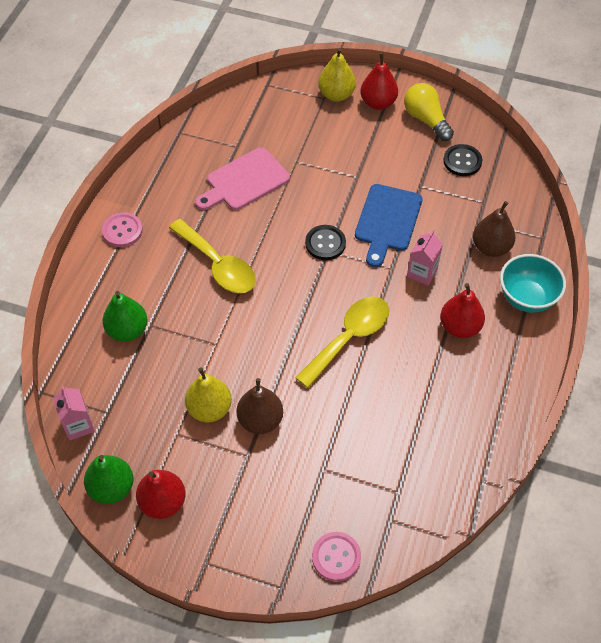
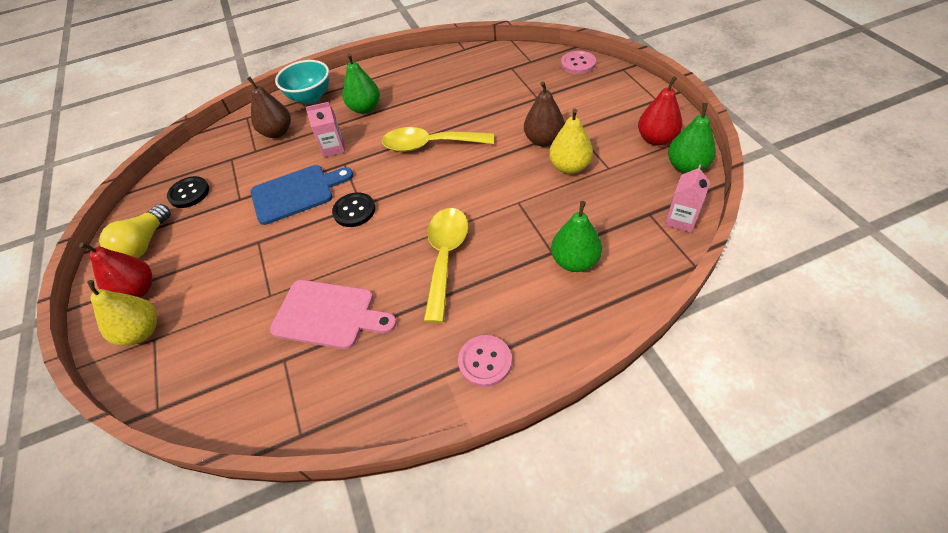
camera: 125 degrees left, 5 degrees down
red pear [440,283,485,338] -> green pear [343,53,380,114]

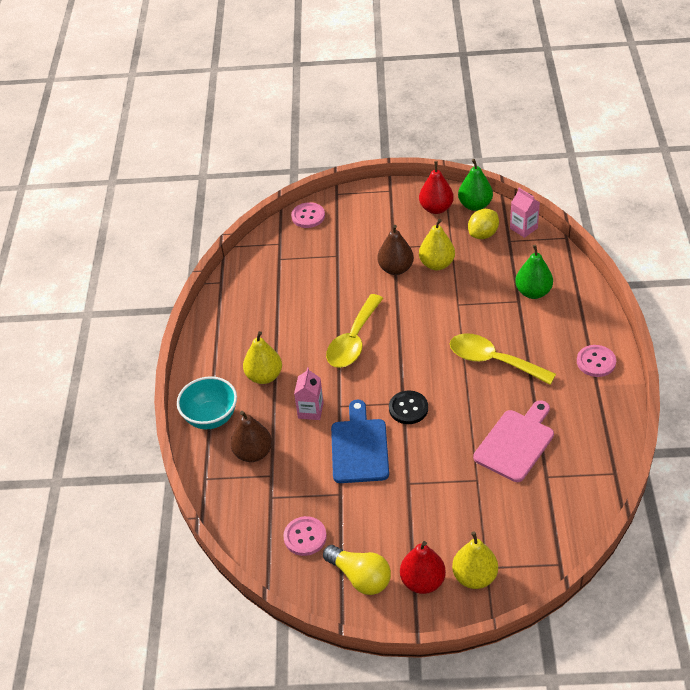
camera: 70 degrees left, 5 degrees down
black button [167,176,209,208] -> pink button [283,516,327,556]
green pear [343,53,380,114] -> yellow pear [243,331,282,384]
none -> yellow lemon [468,209,499,239]

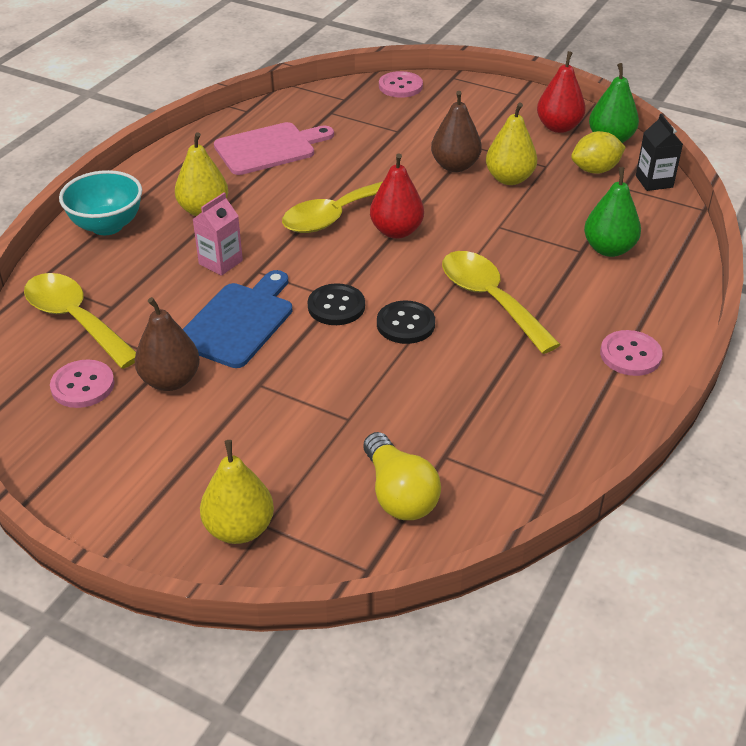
camera: 25 degrees right, 5 degrees down
brown pear [230,411,272,462] -> brown pear moved to [135,297,200,391]
yellow light bulb [323,545,391,595] -> yellow light bulb moved to [363,432,441,520]
red pear [400,541,446,594] -> red pear moved to [370,153,424,239]
pink cutting board [473,400,554,482] -> pink cutting board moved to [214,122,334,175]
pink carton [510,188,540,238] -> black carton [636,114,683,191]
none -> yellow spoon [24,273,136,369]
none -> black button [377,301,435,344]

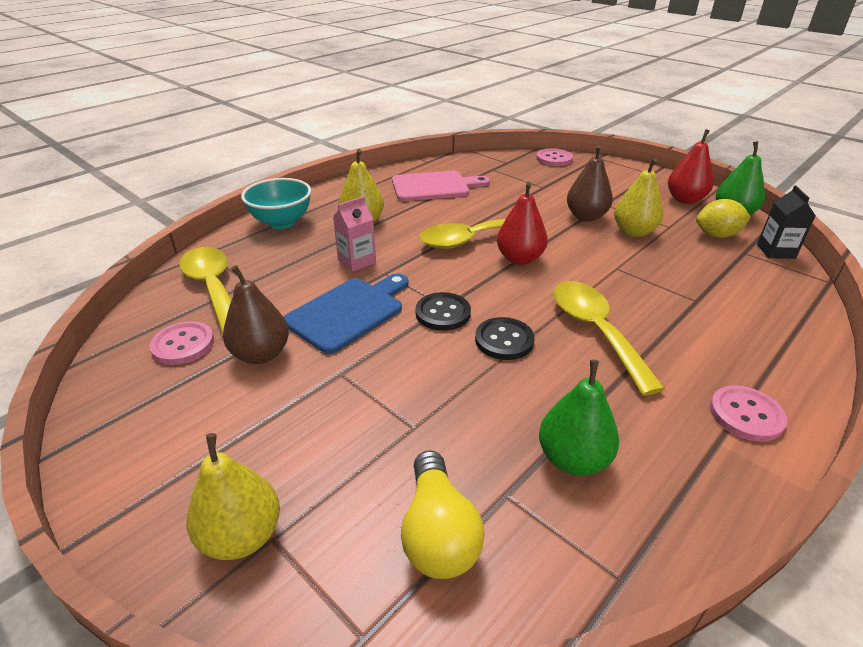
camera: 15 degrees right, 5 degrees down
green pear [584,167,641,257] -> green pear moved to [539,360,619,476]

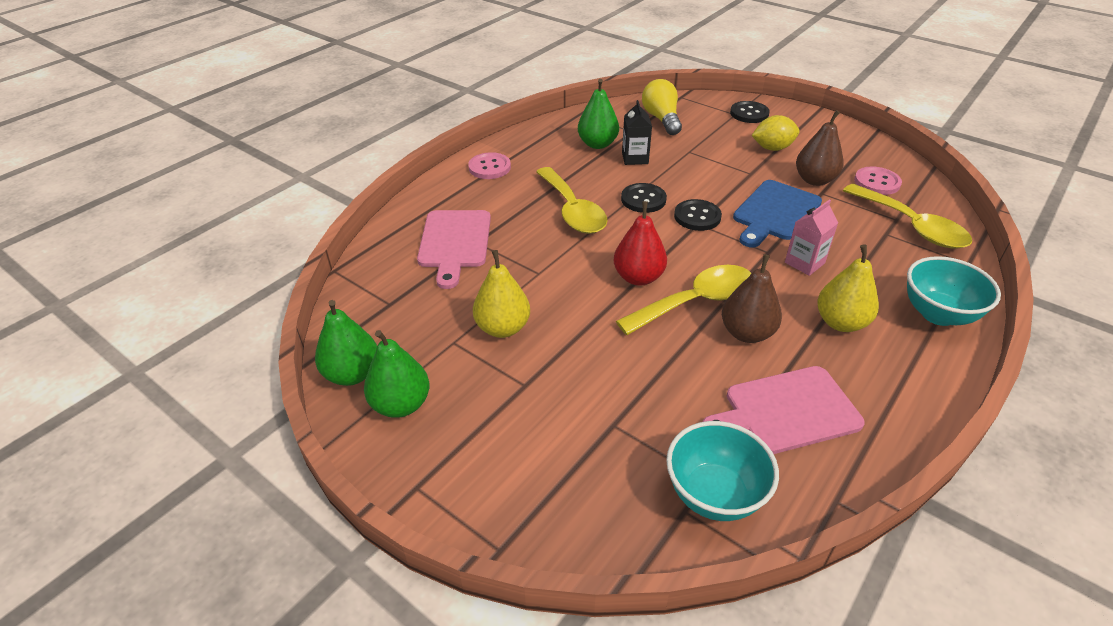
camera: 175 degrees right, 5 degrees up
yellow pear [187,433,280,560] -> black button [730,101,770,123]
pink button [536,148,573,166] -> none
brown pear [567,145,613,221] -> brown pear moved to [722,254,782,343]
red pear [668,129,714,204] -> green pear [364,330,430,418]
yellow lemon [696,199,751,238] -> yellow lemon moved to [752,115,800,151]
black carton [757,185,816,259] -> black carton moved to [622,100,652,165]
none -> pink cutting board [417,210,491,289]
none -> turquoise bowl [666,421,779,521]

